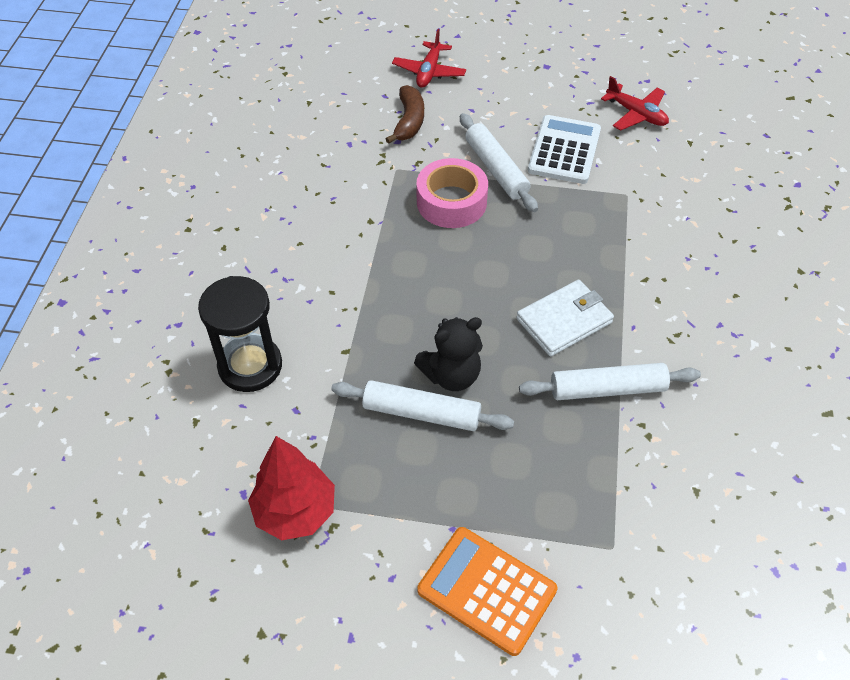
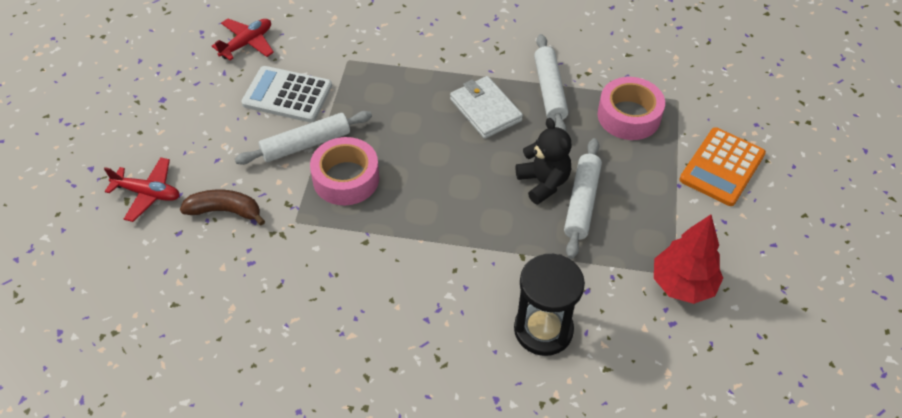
camera: 90 degrees left, 0 degrees up
none -> pink tape [598,77,665,140]

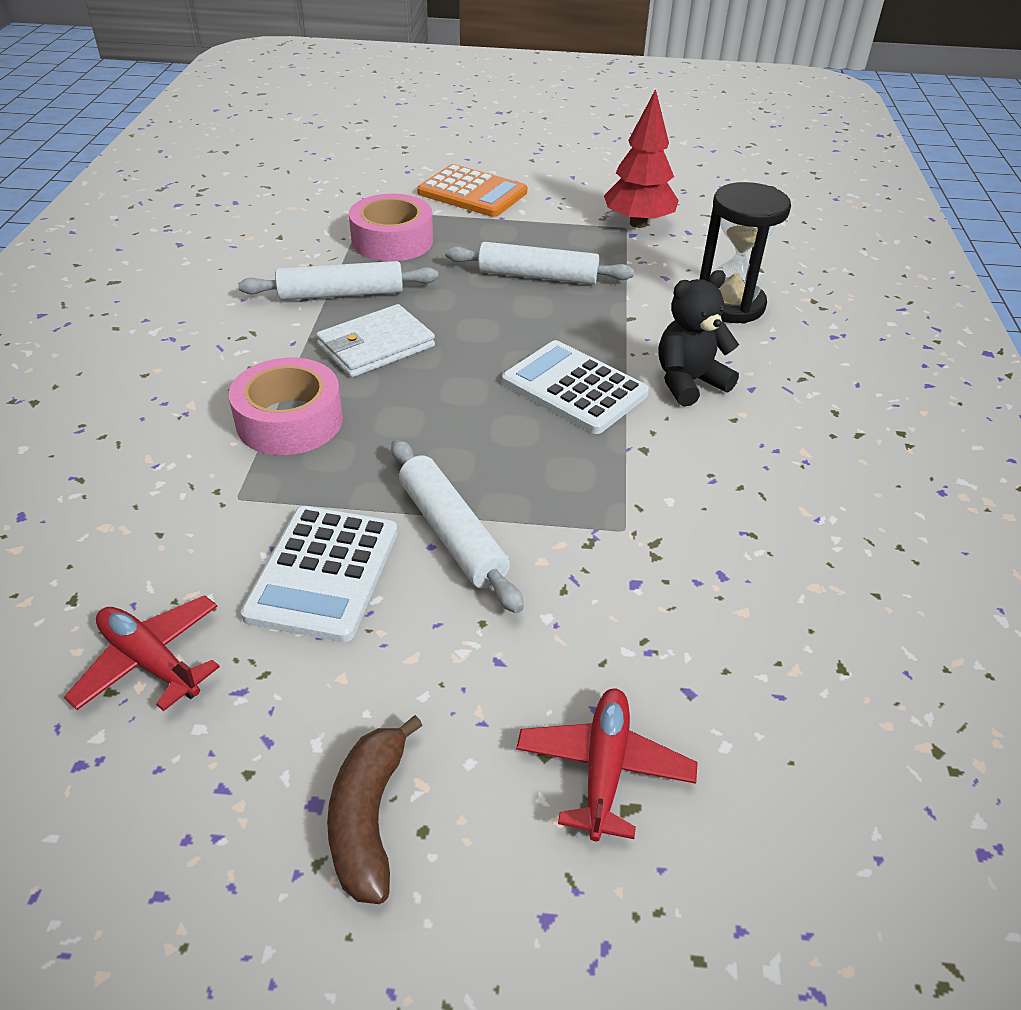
camera: 95 degrees left, 10 degrees down
brown banana [180,190,265,226] -> brown banana moved to [327,715,423,904]
pink tape [310,137,379,205] -> pink tape moved to [229,358,343,455]
black teddy bear [516,118,572,205] -> black teddy bear moved to [659,270,739,406]
none -> white calculator [502,340,649,434]

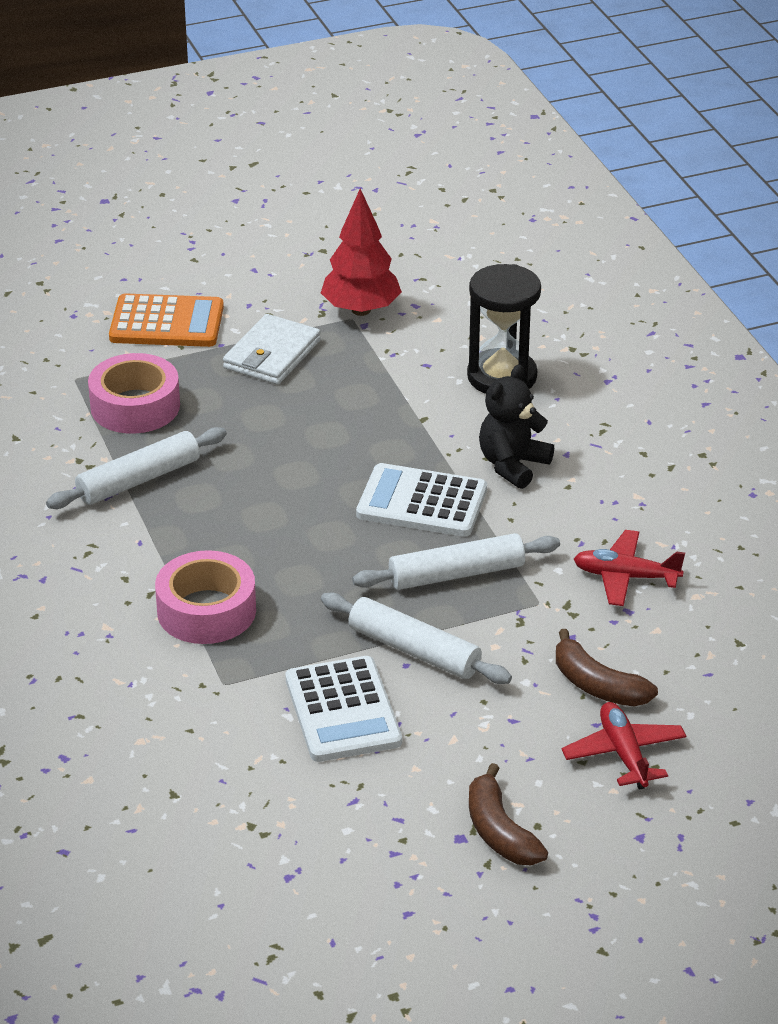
camera: 25 degrees left, 5 degrees down
red plane [64,595,220,711] -> red plane moved to [574,530,685,606]
white wallet [316,304,435,377] -> white wallet moved to [223,314,321,385]
white rolling pin [445,242,634,285] -> white rolling pin moved to [352,533,560,590]
none -> brown banana [556,629,658,706]

